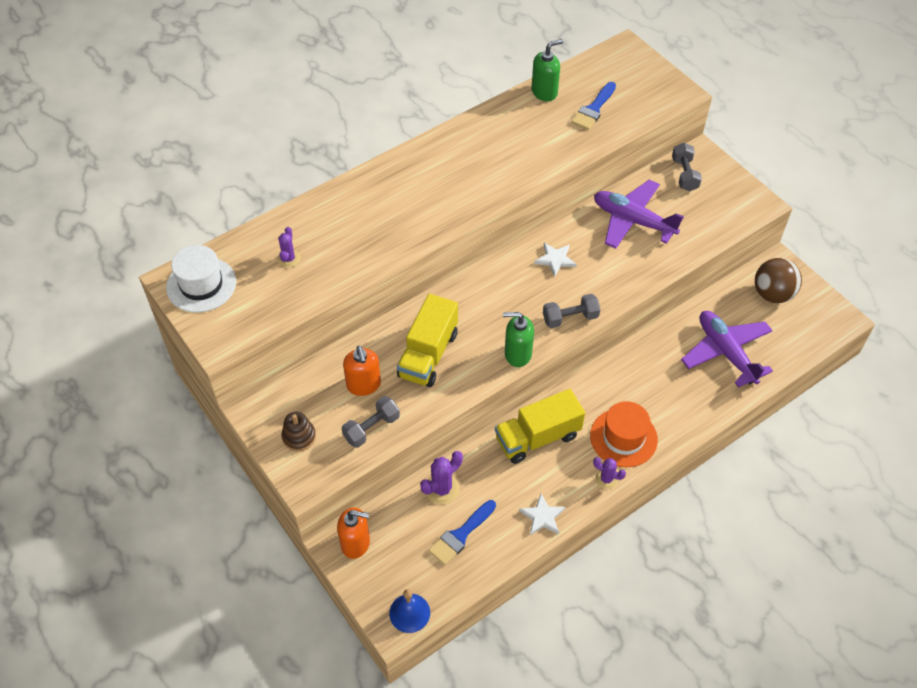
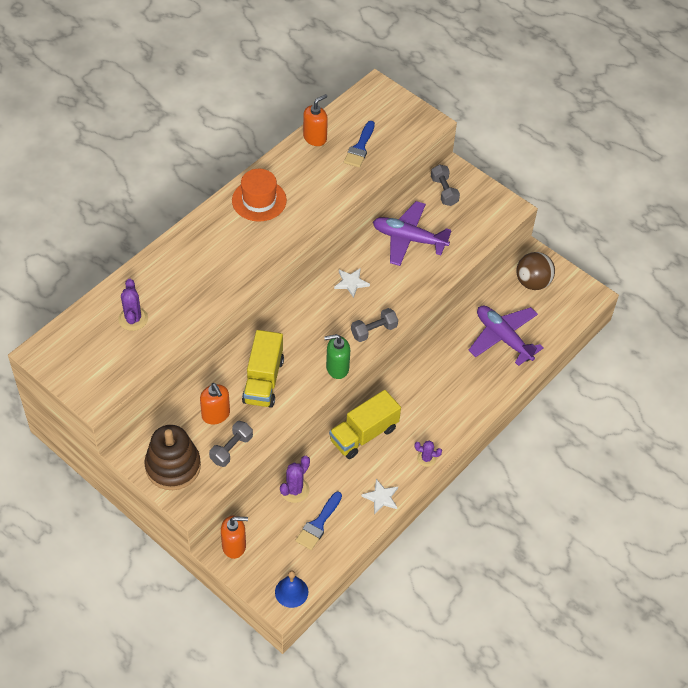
camera: 15 degrees left, 0 degrees up
white hat [166,245,236,312] -> none
purple cactus [277,227,300,268] -> purple cactus [118,279,148,331], size x1.51
brown stacking toy [282,412,316,451] -> brown stacking toy [145,425,201,490], size x1.96
green soap dispenser [531,39,563,101] -> orange soap dispenser [303,94,328,146]
orange hat [590,401,658,467] -> orange hat moved to [232,169,287,222]

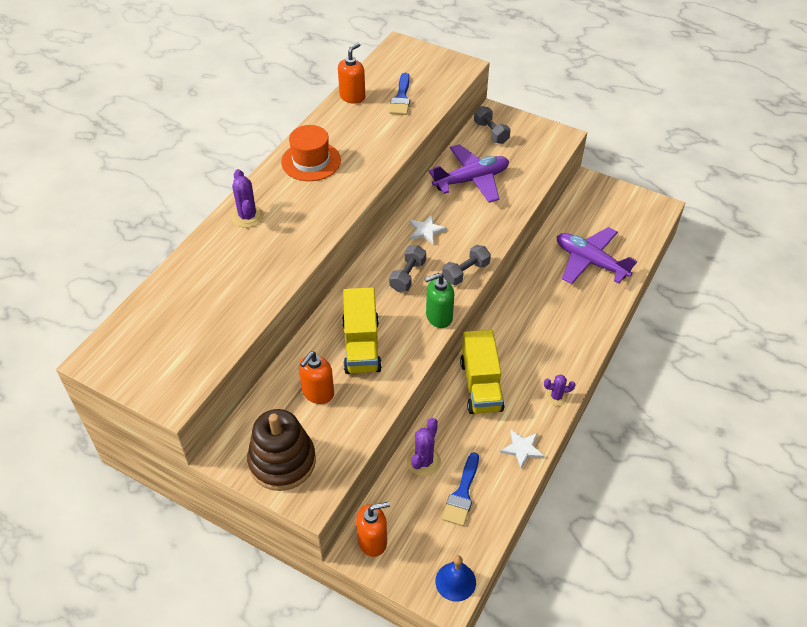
camera: 10 degrees left, 5 degrees down
purple cactus [118,279,148,331] -> purple cactus moved to [232,169,264,228]
orange soap dispenser [200,383,230,424] -> orange soap dispenser turned 75 degrees clockwise [299,351,334,404]
grey dumbbell [209,421,253,467] -> grey dumbbell moved to [389,245,426,292]
yellow truck [329,390,401,459] -> yellow truck turned 45 degrees counterclockwise [460,330,505,414]
purple plane [373,201,451,266] -> purple plane turned 150 degrees clockwise [429,144,509,203]
brown ball [516,252,555,290] -> none

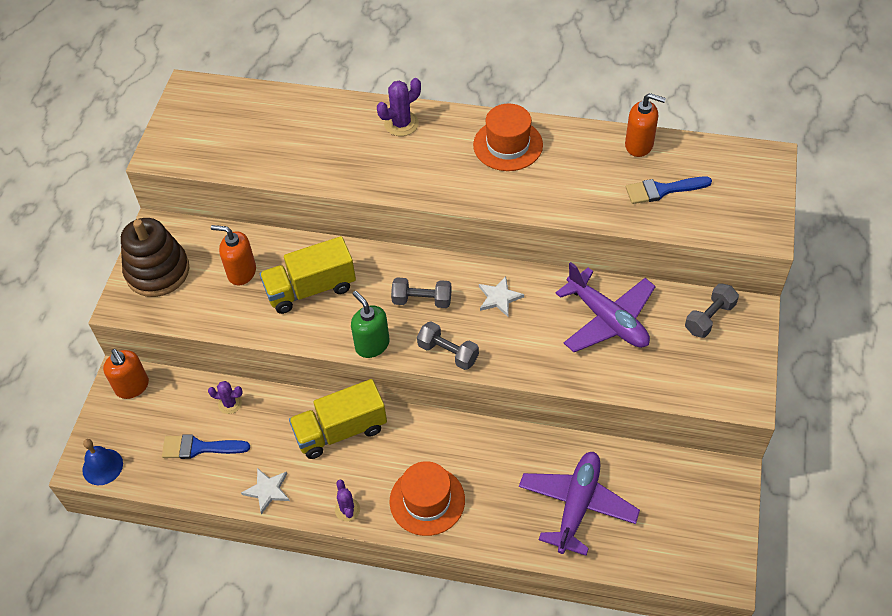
camera: 75 degrees right, 5 degrees up
purple cactus [407,418,441,476] -> purple cactus [208,381,243,414], size x0.66
none -> orange hat [390,461,465,536]

